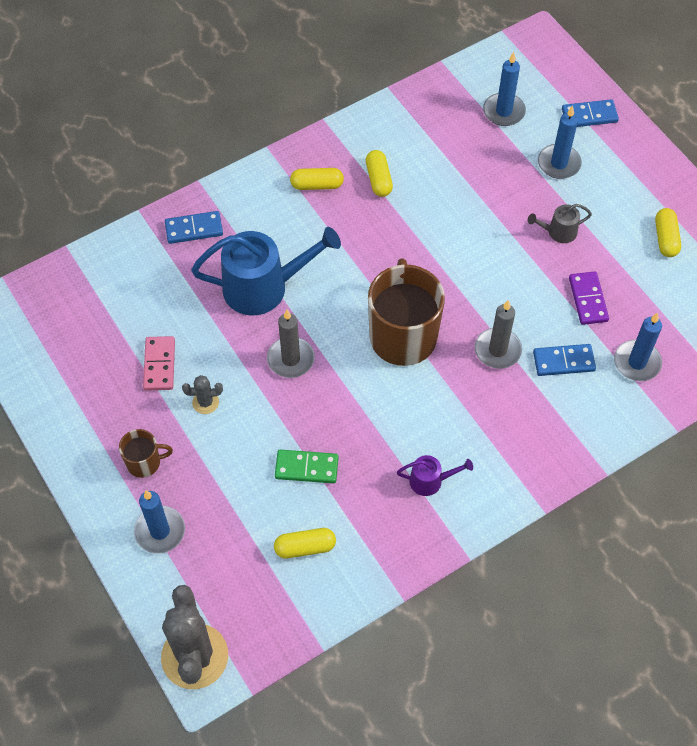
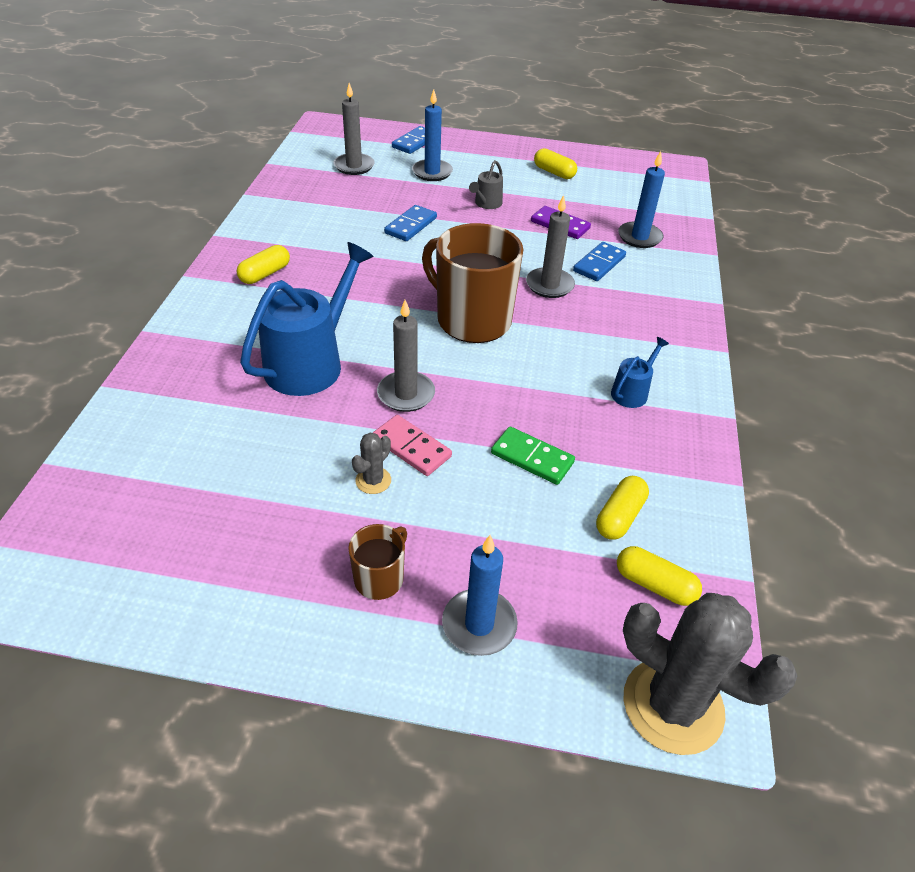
camera: 50 degrees left, 15 degrees down
pink domino [143,336,175,391] -> pink domino moved to [373,415,452,476]
blue domino [165,211,223,244] -> blue domino moved to [384,205,437,241]
green domino [275,450,339,483] -> green domino turned 75 degrees clockwise [491,427,575,485]
yellow capsule [366,150,393,197] -> yellow capsule moved to [617,546,702,606]
purple watering can [397,455,473,496] -> blue watering can [611,337,669,408]
blue candle [483,52,526,126] -> grey candle [333,83,374,175]

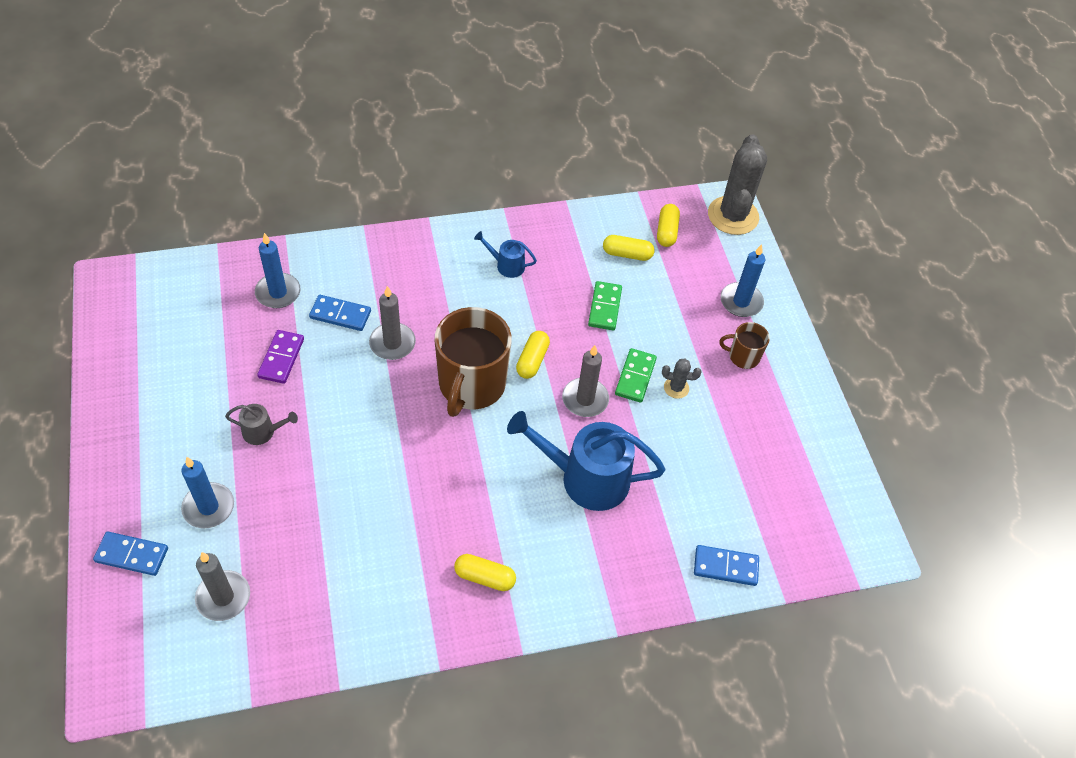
camera: 115 degrees left, 10 degrees up
pink domino [373,415,452,476] -> green domino [615,348,657,403]
blue domino [384,205,437,241] -> blue domino moved to [694,545,759,586]
yellow capsule [534,148,577,179] -> yellow capsule moved to [516,331,550,379]

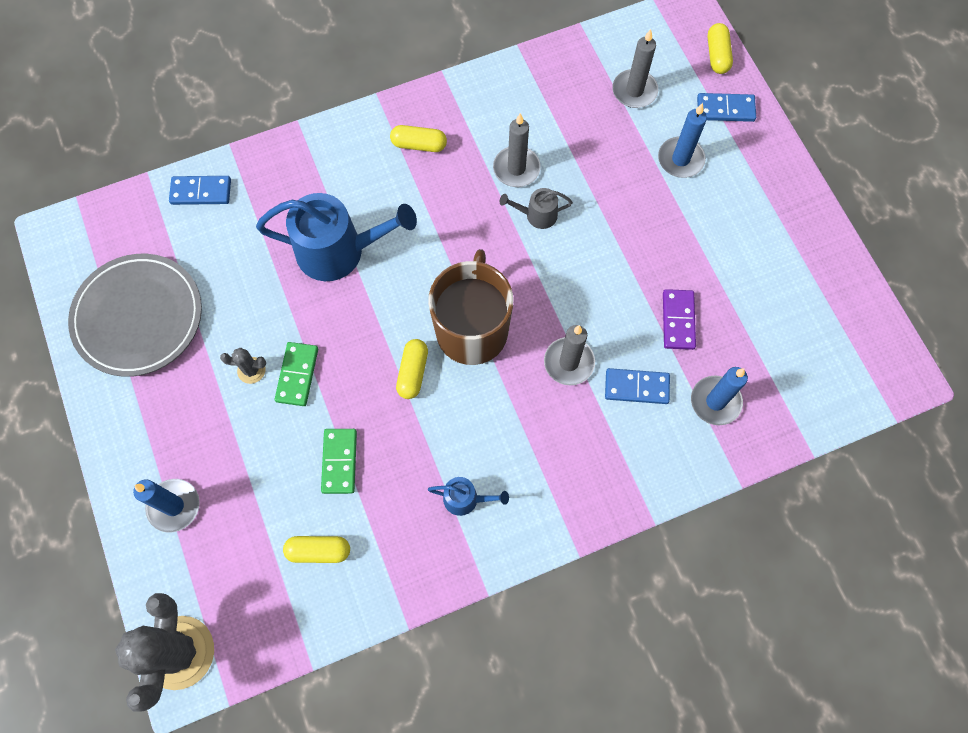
camera: 175 degrees right, 15 degrees up
grey watering can [225,404,298,445] -> grey watering can moved to [500,188,573,229]
grey candle [562,345,609,417] -> grey candle moved to [493,113,541,187]
yellow capsule [657,204,680,247] -> yellow capsule moved to [708,23,733,74]
brown mug [719,322,770,369] -> none
none -> grey plate [68,254,202,377]

